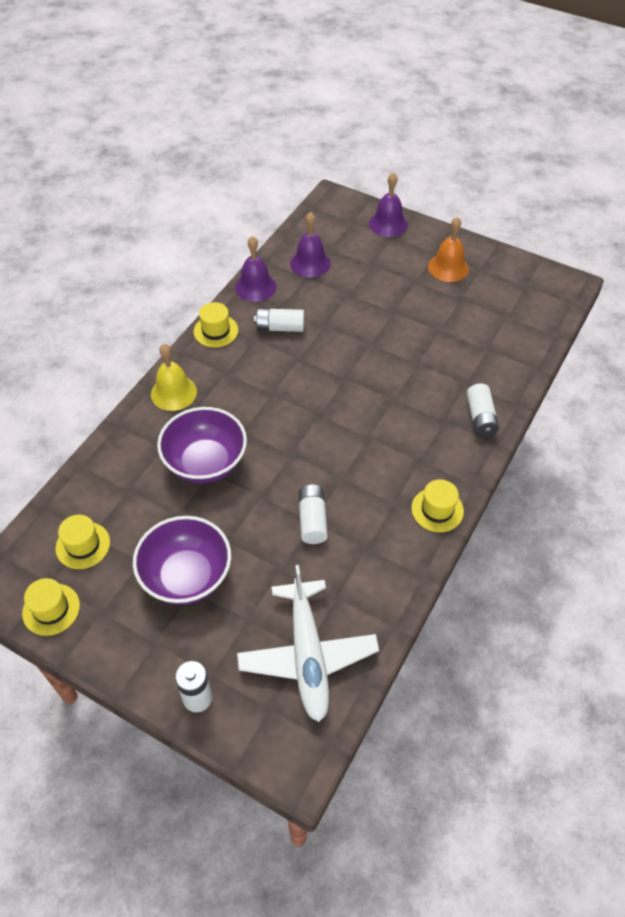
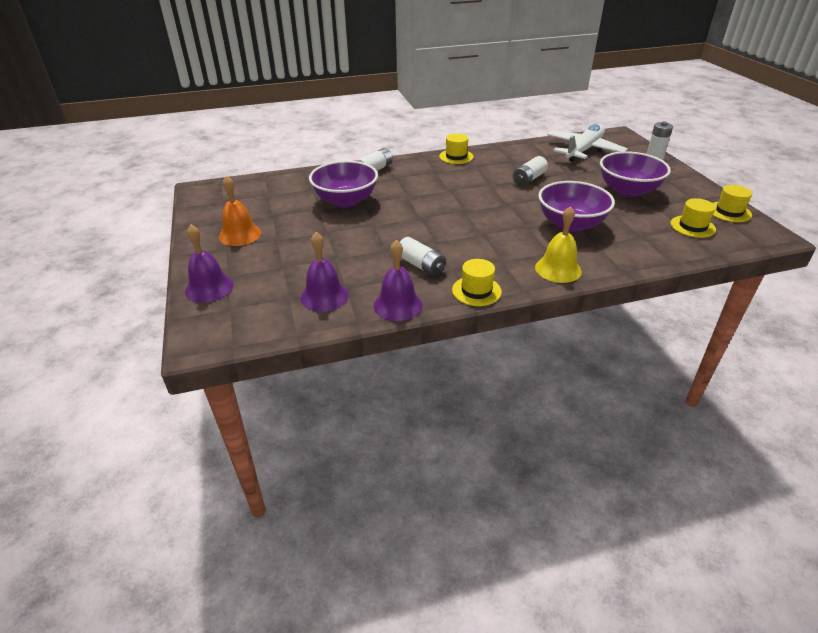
camera: 135 degrees left, 15 degrees down
none -> purple bowl [309,161,378,208]

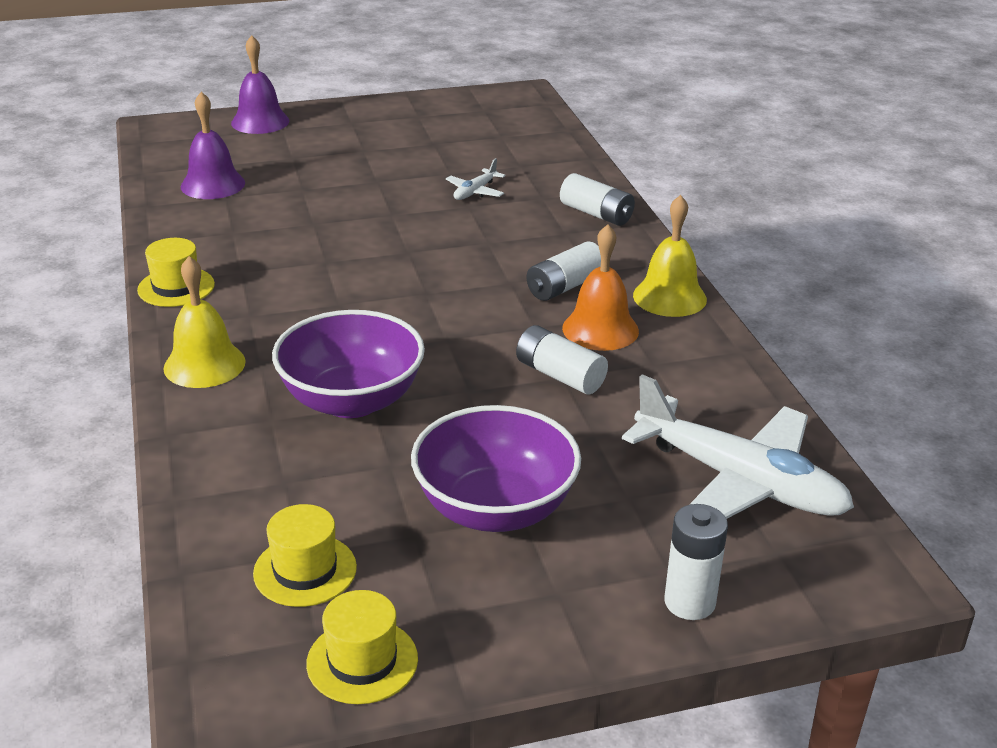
camera: 90 degrees right, 5 degrees down
orange bell [219,175,261,246] -> orange bell moved to [562,224,639,351]
purple bowl [309,161,378,208] -> white plane [446,158,505,200]
purple bell [374,240,423,321] -> none
white battery [400,237,446,276] -> white battery moved to [527,241,601,301]
yellow hat [439,134,474,164] -> yellow bell [633,195,707,317]

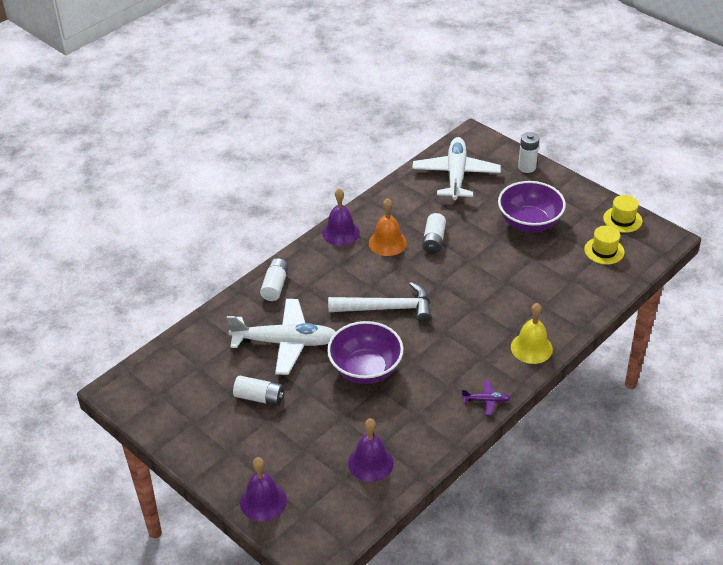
camera: 120 degrees left, 10 degrees up
yellow hat [137,238,215,307] -> purple plane [461,380,510,416]
purple bowl [272,310,425,418] -> purple bowl moved to [327,321,404,384]
white plane [446,158,505,200] -> white plane [227,299,336,375], size x2.37
white battery [527,241,601,301] -> white battery moved to [233,376,285,406]
yellow bell [633,195,707,317] -> purple bell [322,188,360,246]
none -> white hammer [328,282,432,323]

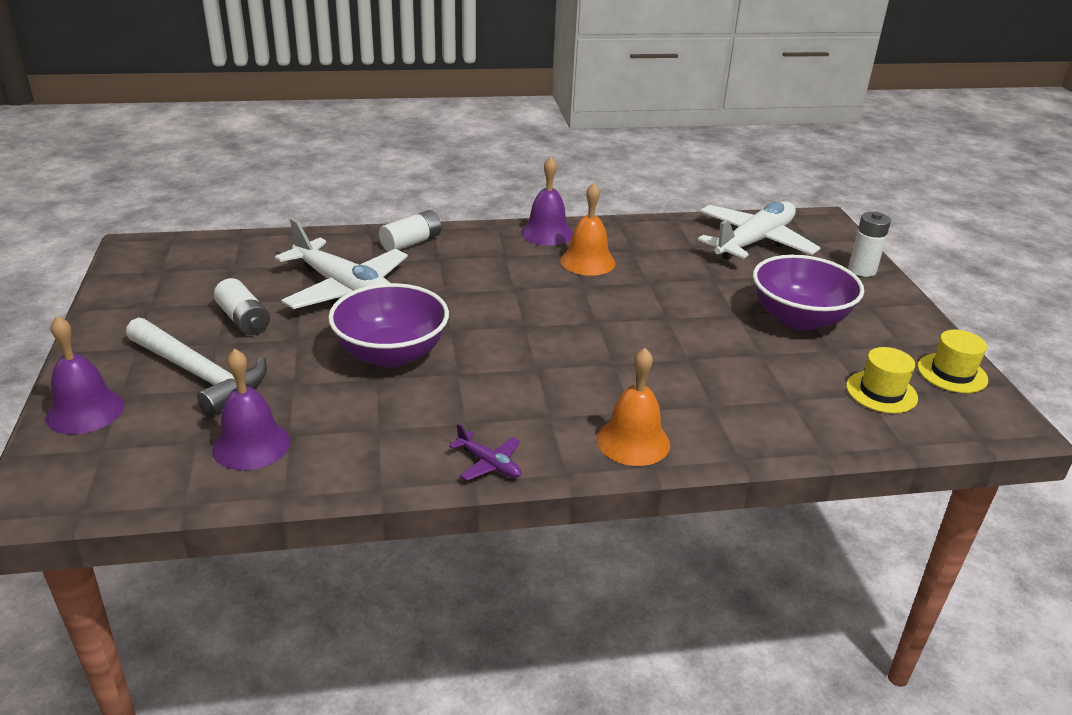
camera: 35 degrees right, 10 degrees down
white hammer [328,282,432,323] -> white hammer moved to [126,317,267,416]
white battery [422,213,446,254] -> none
yellow bell [511,303,553,364] -> orange bell [597,348,670,466]

